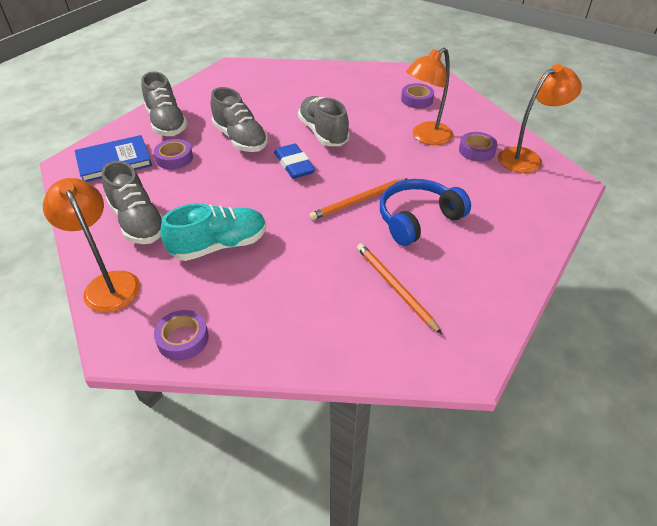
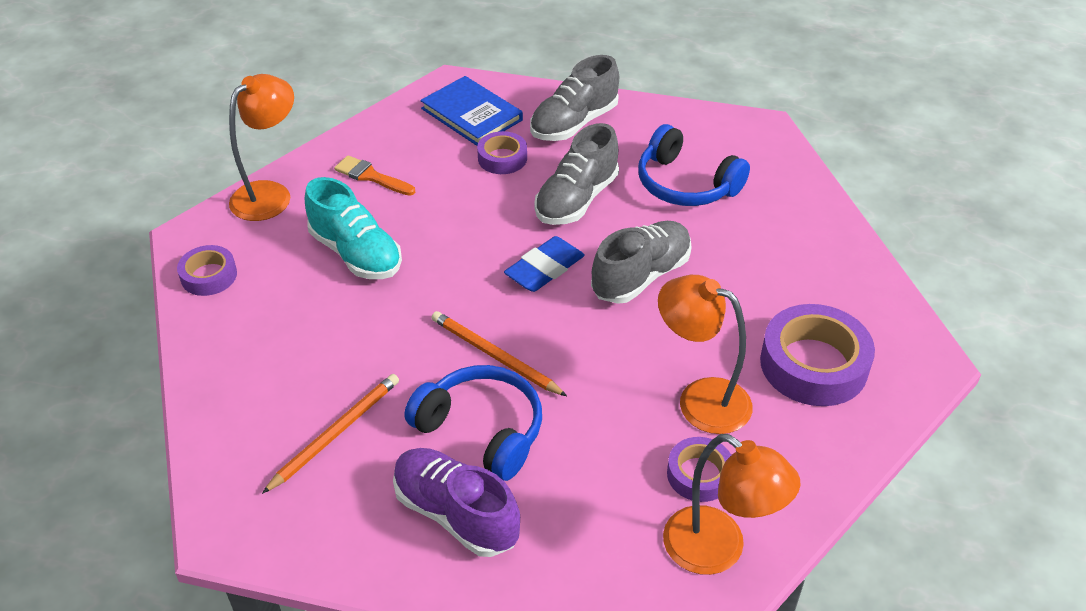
camera: 70 degrees right, 0 degrees up
grey shoe [102,161,163,244] -> orange brush [334,155,416,196]
purple tape [401,83,434,108] -> purple tape [760,304,875,406], size x1.79
none -> purple shoe [393,448,520,557]
none -> blue headphones [638,124,750,206]

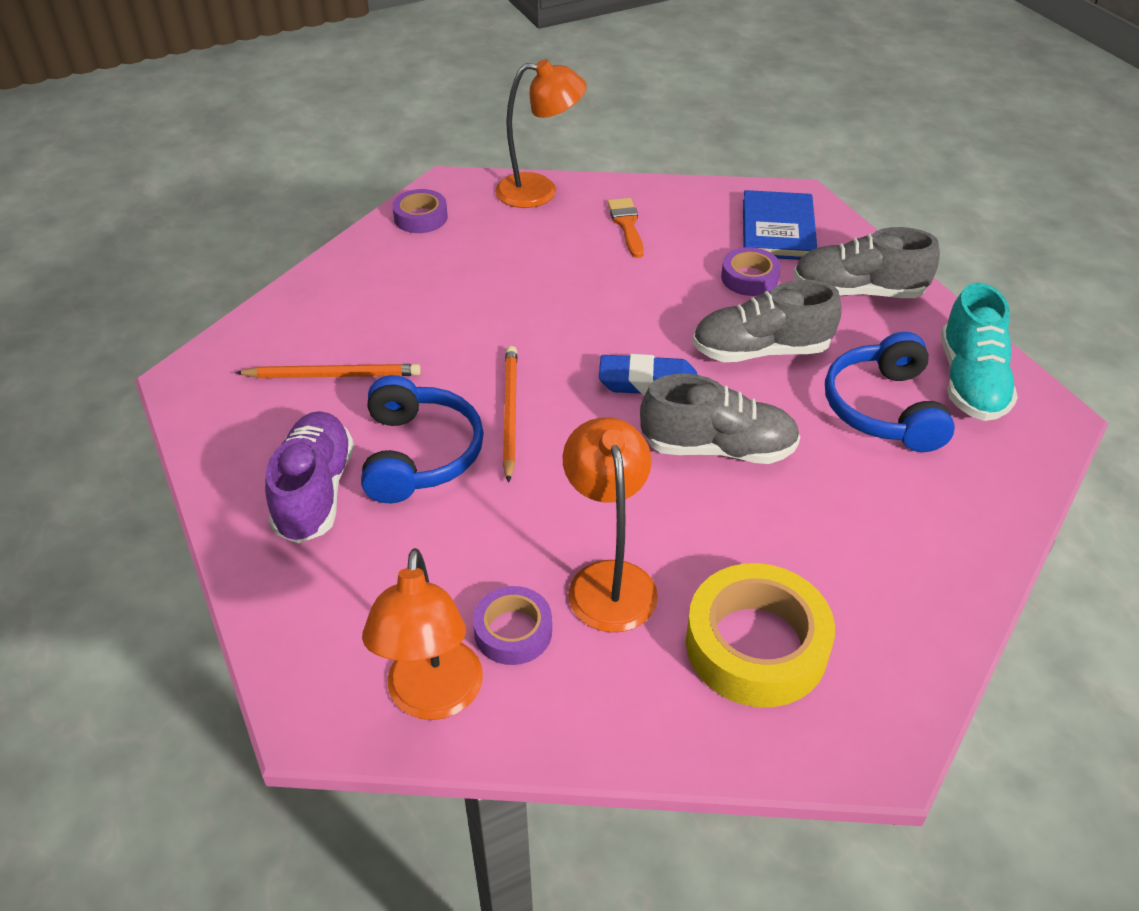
camera: 50 degrees right, 0 degrees up
turquoise shoe [305,177,402,279] -> turquoise shoe moved to [941,283,1018,421]
purple tape [760,304,875,406] -> yellow tape [686,563,835,707]

